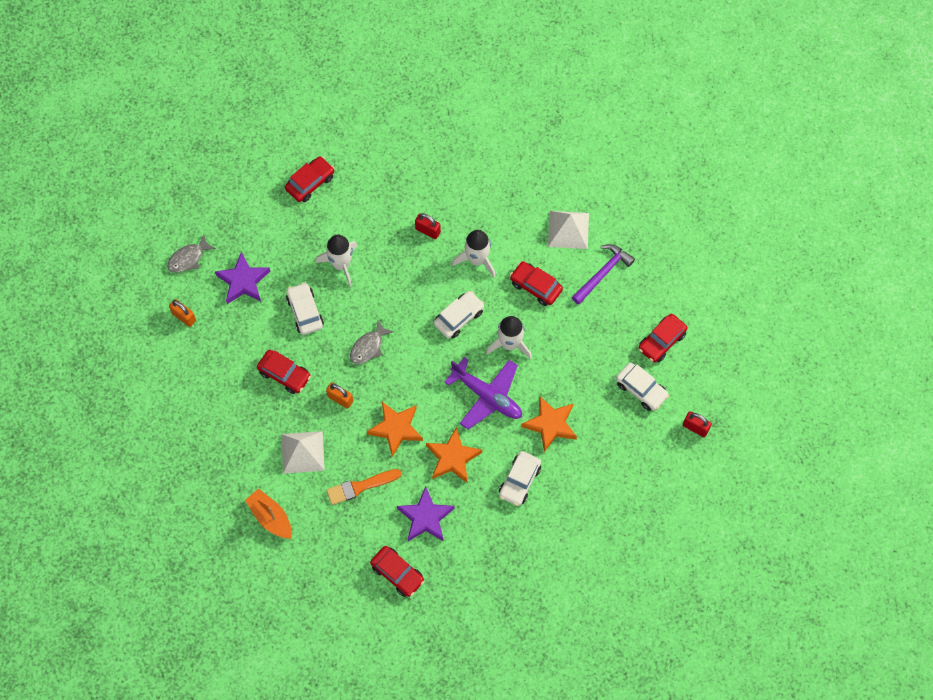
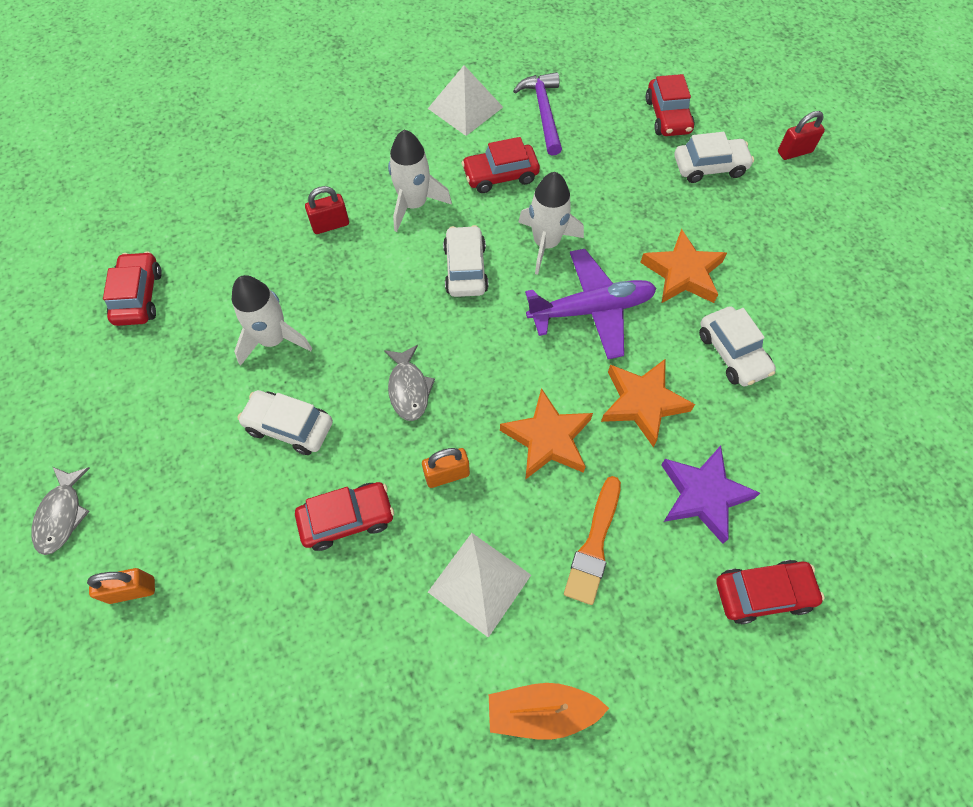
camera: 50 degrees left, 5 degrees down
purple star [215,252,270,304] -> none

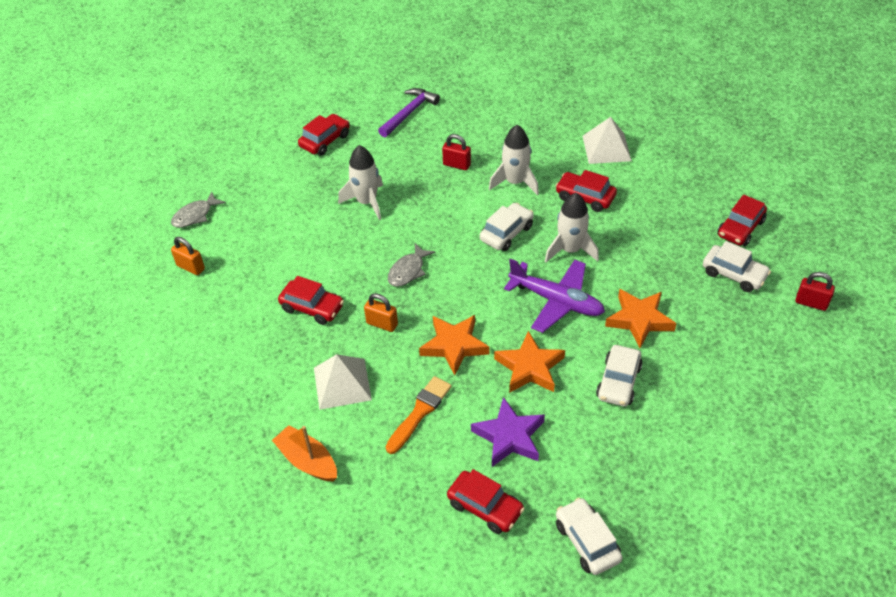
camera: 45 degrees right, 15 degrees down
white car [238,390,333,455] -> white car moved to [556,498,623,575]
purple hammer [513,72,562,155] -> purple hammer moved to [378,88,440,137]
orange brush [564,476,621,605] -> orange brush turned 150 degrees clockwise [386,376,452,454]

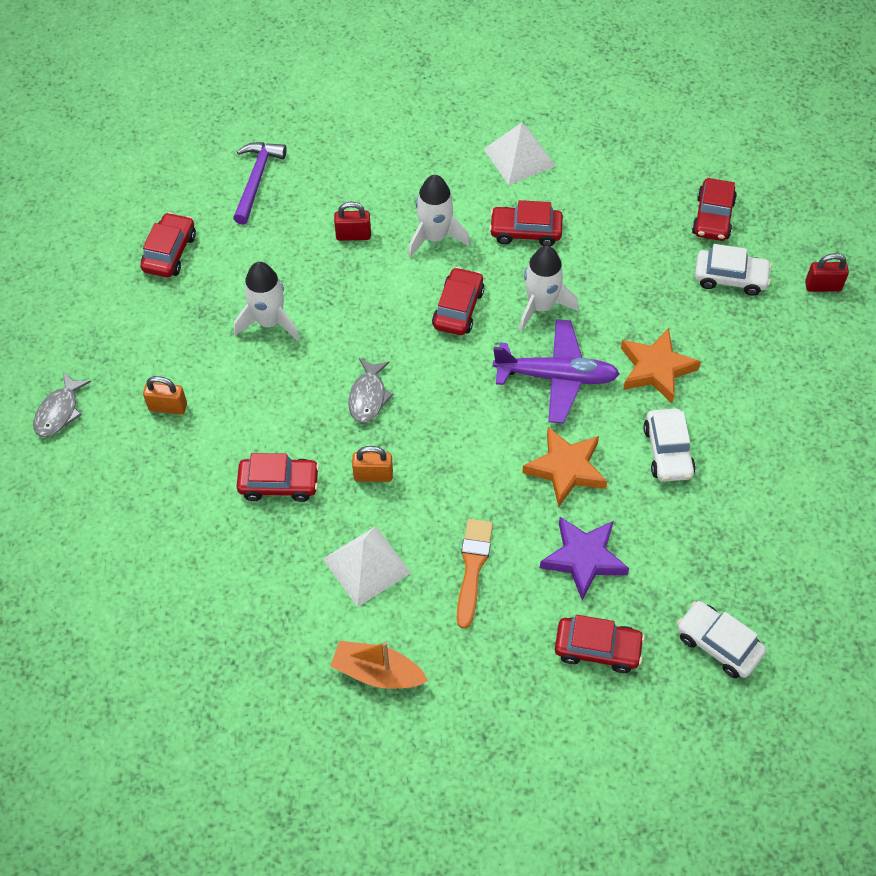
camera: 25 degrees left, 10 degrees up
orange padlock [171,237,205,275] -> orange padlock moved to [143,376,187,415]
orange star [419,315,489,375] -> none
white car [480,203,534,251] -> red car [432,267,485,335]

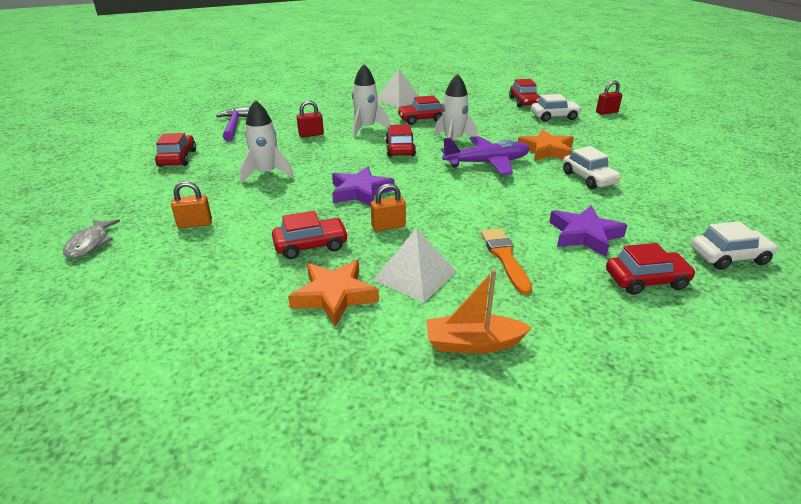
camera: 20 degrees left, 25 degrees down
grey fish [348,358,393,423] -> purple star [332,166,394,206]
orange star [522,427,607,507] -> orange star moved to [288,260,379,327]
white car [677,601,766,678] -> white car turned 150 degrees clockwise [691,221,778,270]

